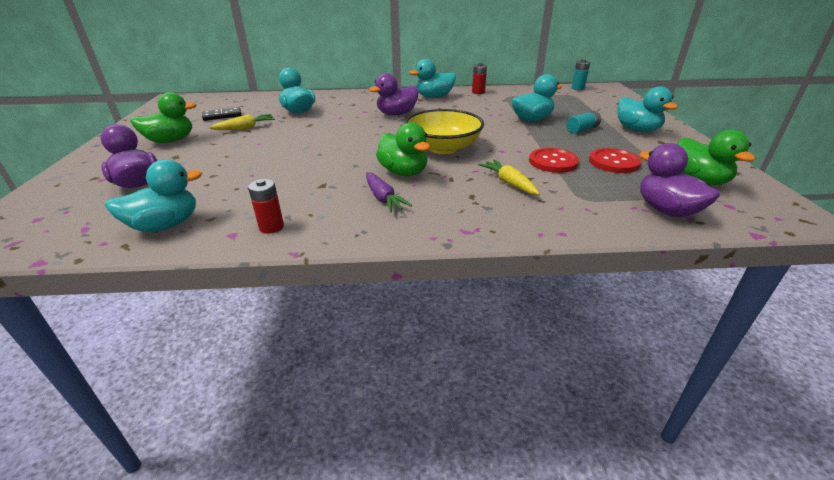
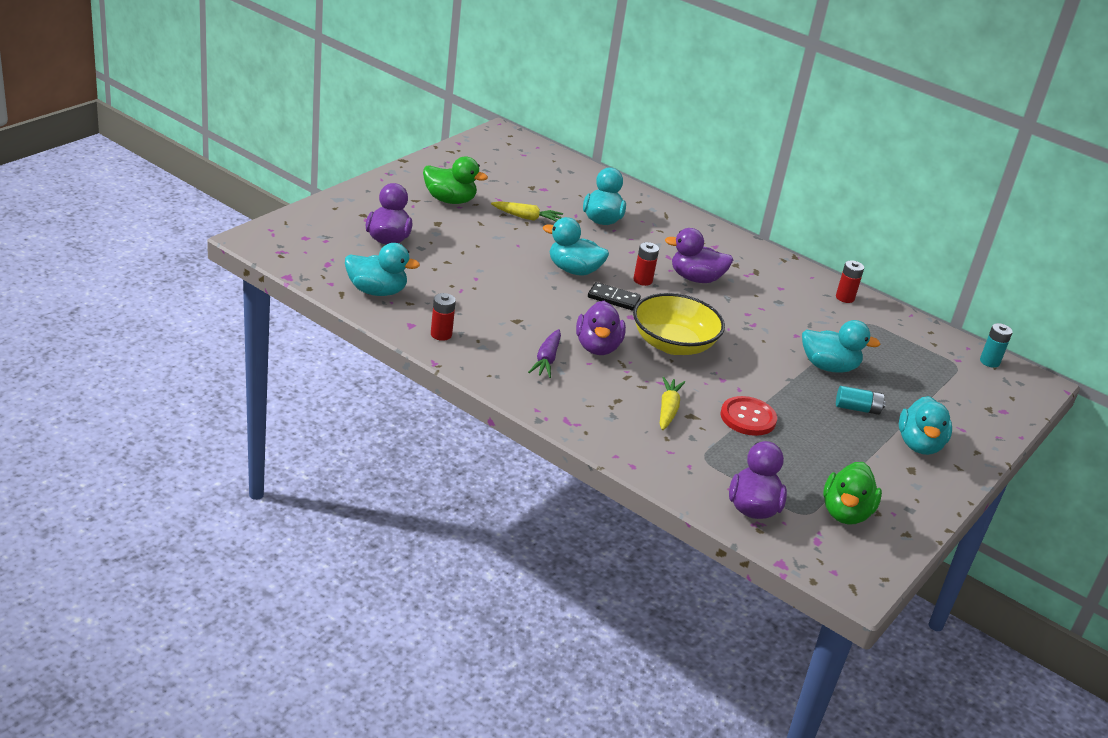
camera: 35 degrees right, 0 degrees up
black domino [202,107,241,121] -> black domino moved to [588,282,641,311]
green duck [376,122,430,176] -> purple duck [576,301,626,355]
turquoise duck [409,59,456,98] -> turquoise duck moved to [543,217,609,276]
red button [589,148,641,173] -> none
none -> red battery [633,242,659,286]

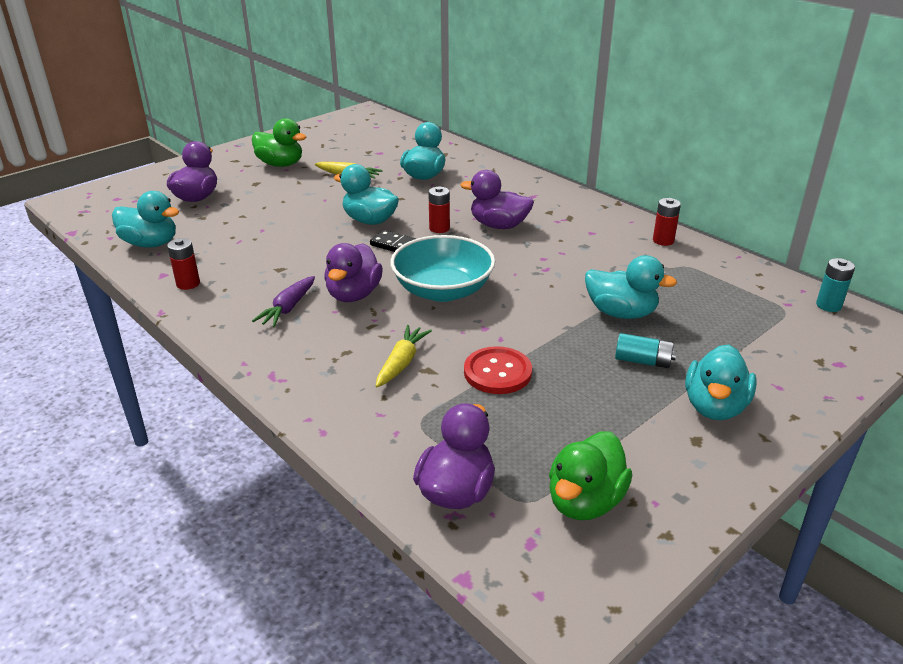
camera: 15 degrees right, 0 degrees up
yellow bowl [633,293,725,355] -> turquoise bowl [390,235,495,302]

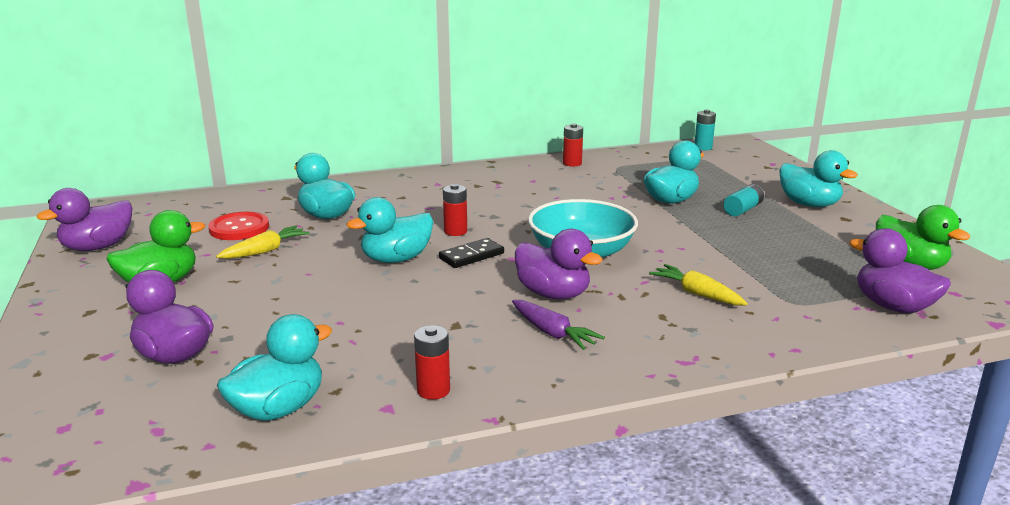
camera: 65 degrees left, 10 degrees down
purple duck [460,170,534,229] -> purple duck moved to [37,188,132,251]
red button [464,346,532,394] -> red button moved to [208,212,269,240]

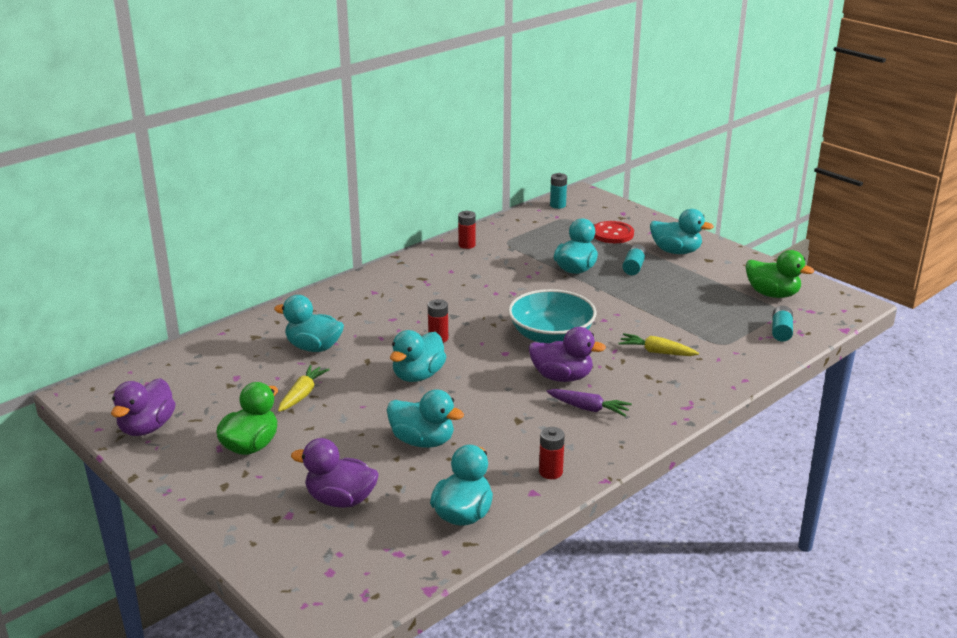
camera: 25 degrees left, 5 degrees up
red button [208,212,269,240] -> red button moved to [594,221,634,243]
black domino [439,238,504,268] -> none
purple duck [849,228,951,313] -> turquoise battery [772,306,793,342]
none -> turquoise duck [387,389,464,448]

